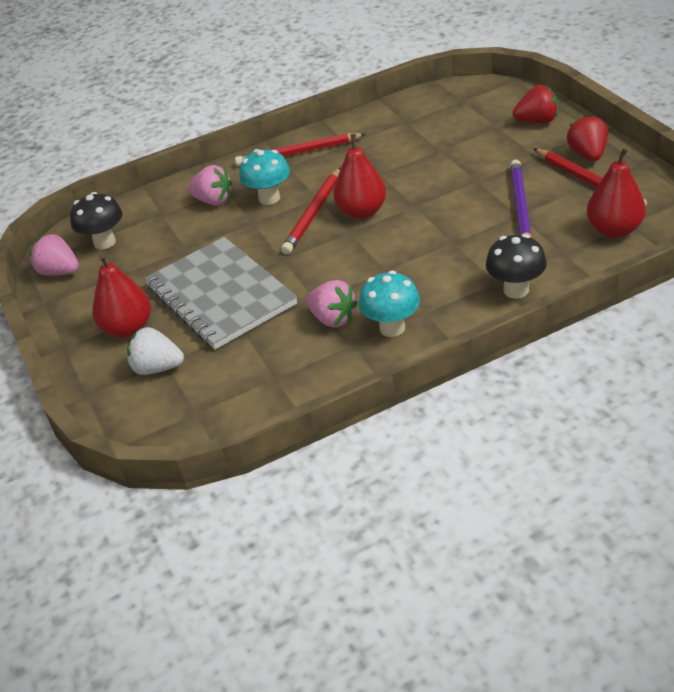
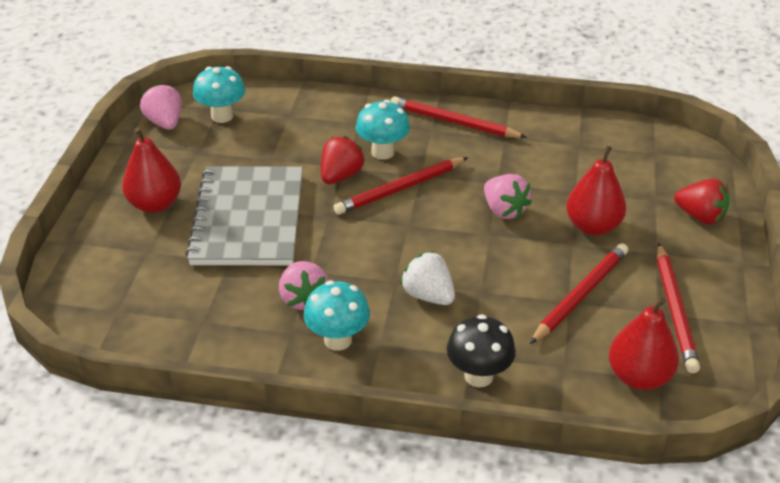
camera: 30 degrees right, 0 degrees up
black mushroom [70,192,122,250] -> turquoise mushroom [193,66,245,123]
white strawberry [127,327,184,375] -> white strawberry moved to [400,251,455,305]
pink strawberry [187,165,232,206] -> pink strawberry moved to [484,174,532,219]
red pear [333,134,386,219] -> red pear moved to [566,146,626,235]
purple pencil [510,159,532,237] -> red pencil [530,243,628,344]
red strawberry [567,115,608,161] -> red strawberry moved to [321,136,365,184]

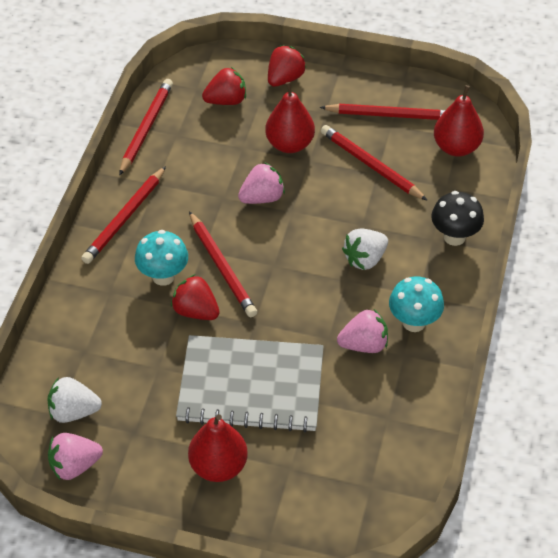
camera: 85 degrees left, 10 degrees up
turquoise mushroom [193,66,245,123] -> white strawberry [47,377,102,423]
none -> red pencil [119,79,173,176]
none -> red strawberry [202,67,246,105]

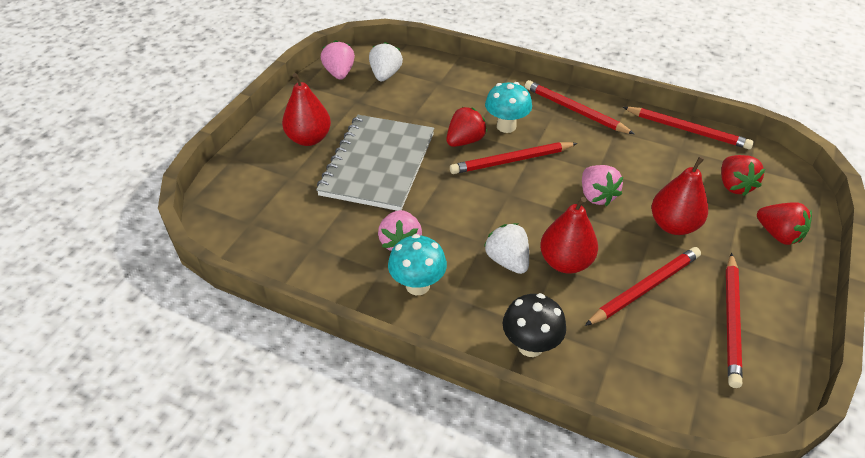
camera: 100 degrees right, 5 degrees down
red pear [434,85,484,157] -> red pear moved to [540,197,598,273]

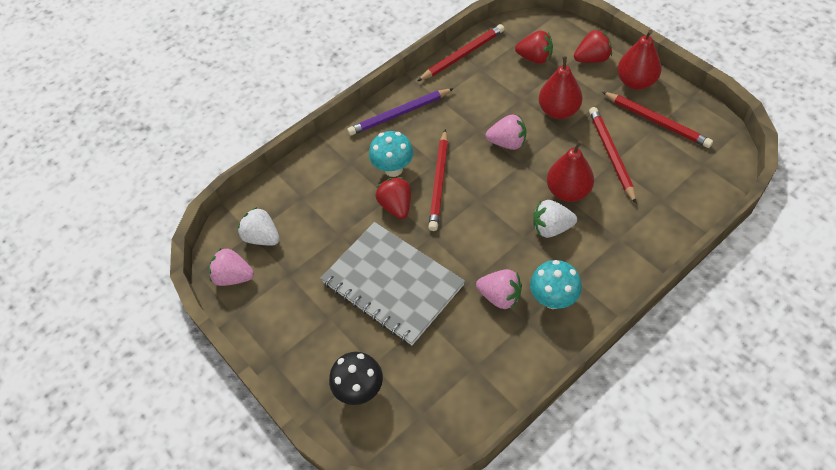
camera: 60 degrees left, 10 degrees up
red pear [282,73,331,146] -> red pear moved to [617,30,662,90]
black mushroom [503,293,566,357] -> black mushroom moved to [329,352,383,405]
red pencil [525,80,634,134] -> purple pencil [347,88,454,136]

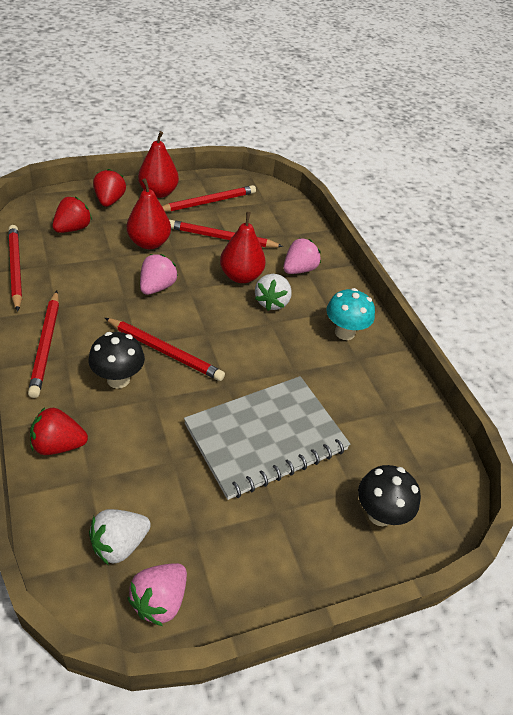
camera: 80 degrees left, 10 degrees down
purple pencil [347,88,454,136] -> red pencil [28,291,59,398]
turquoise mushroom [369,131,414,177] -> black mushroom [89,332,145,389]
red strawberry [376,177,411,219] -> red strawberry moved to [30,407,88,455]
pink strawberry [476,269,522,310] -> pink strawberry moved to [283,238,321,274]

